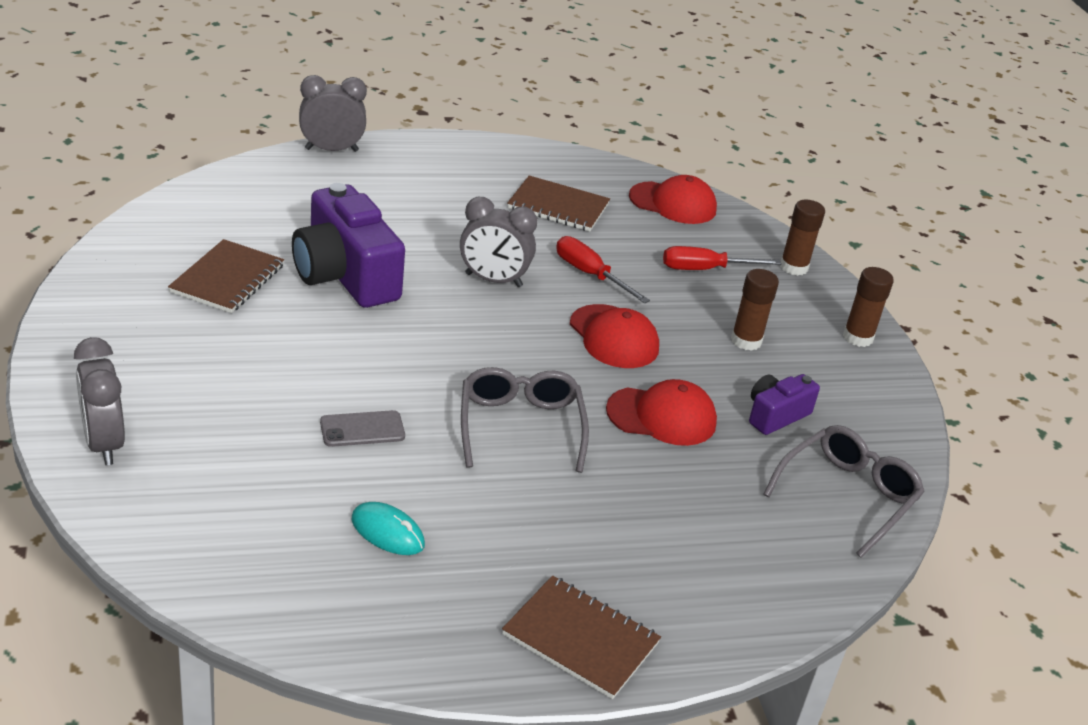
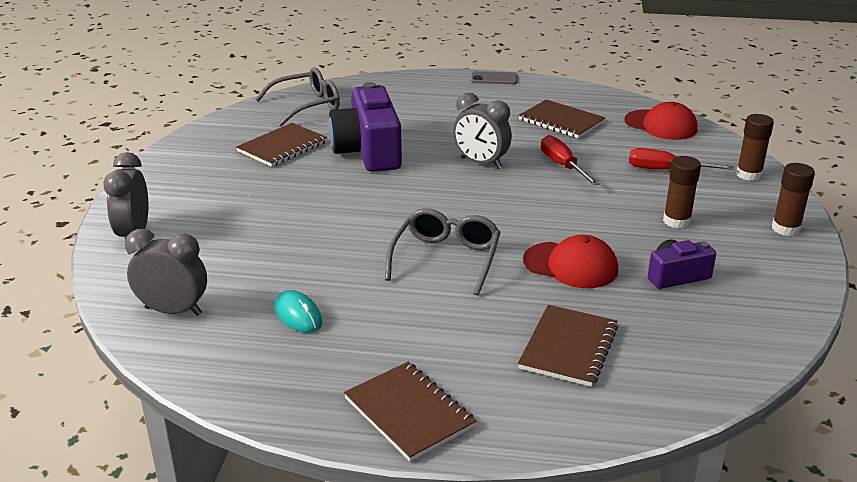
camera: 25 degrees right, 5 degrees down
grey clock [299,75,367,152] -> grey clock moved to [125,229,207,316]
grey phone [320,410,405,447] -> grey phone moved to [471,71,518,84]
red cap [570,304,659,368] -> none
grey glasses [763,425,925,558] -> grey glasses moved to [256,67,340,126]
none -> brown notebook [518,305,618,387]

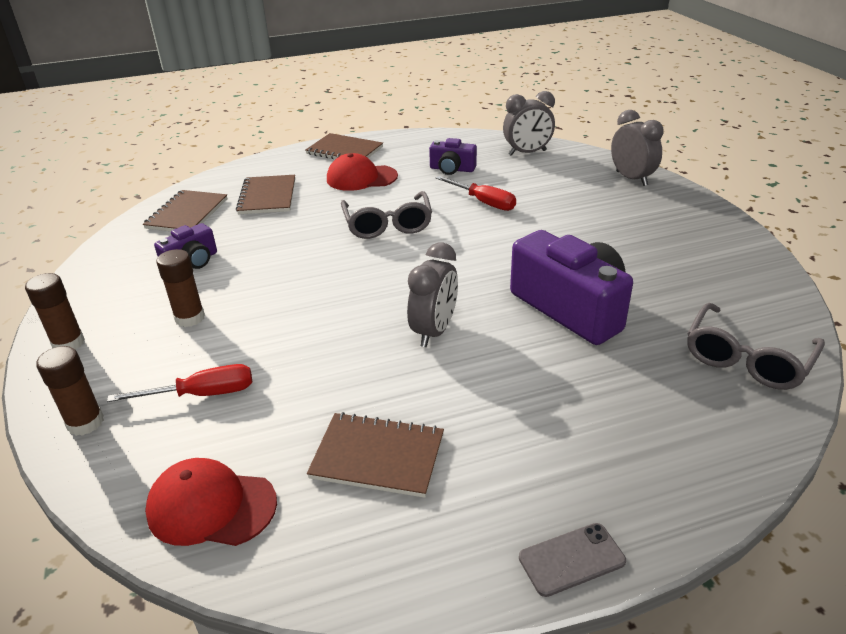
camera: 155 degrees right, 5 degrees up
brown notebook [236,123,328,167] -> brown notebook moved to [143,190,228,231]
turquoise mouse [274,290,322,333] -> purple camera [429,138,477,175]
grey clock [453,92,512,169] -> grey clock turned 105 degrees clockwise [407,243,458,347]
red cap [523,235,618,288] -> red cap moved to [327,153,398,191]
red screwdriver [541,135,600,185] -> red screwdriver moved to [436,176,516,211]

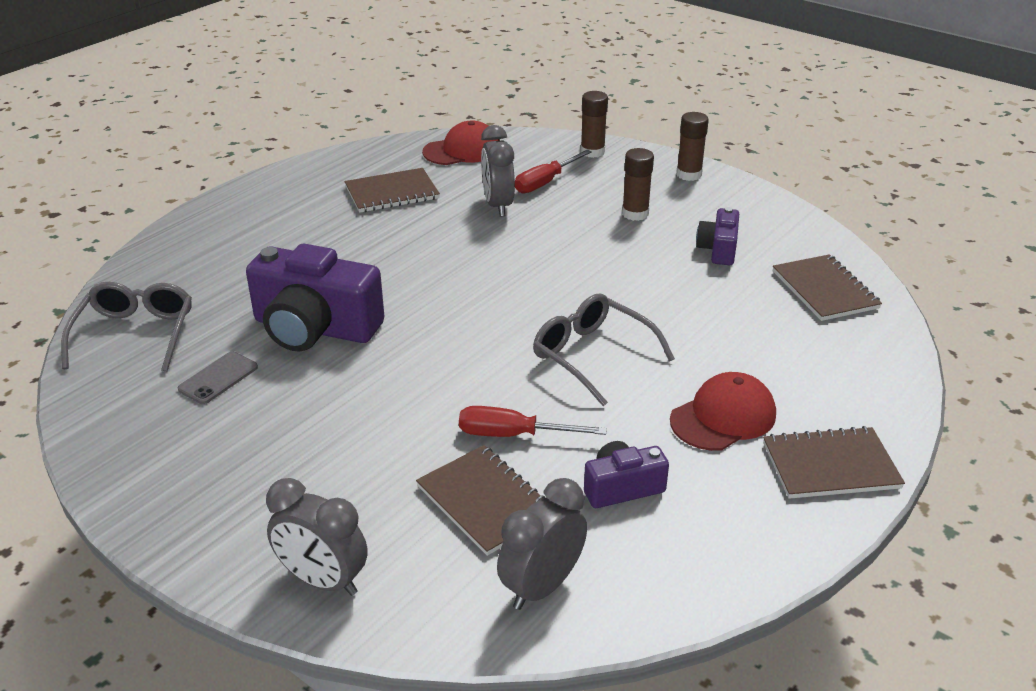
camera: 145 degrees right, 0 degrees up
brown notebook [236,175,295,214] -> brown notebook moved to [416,445,545,556]
grey clock [407,243,458,347] -> grey clock moved to [481,125,515,217]
grey phone [519,523,626,597] -> grey phone moved to [178,352,258,404]

